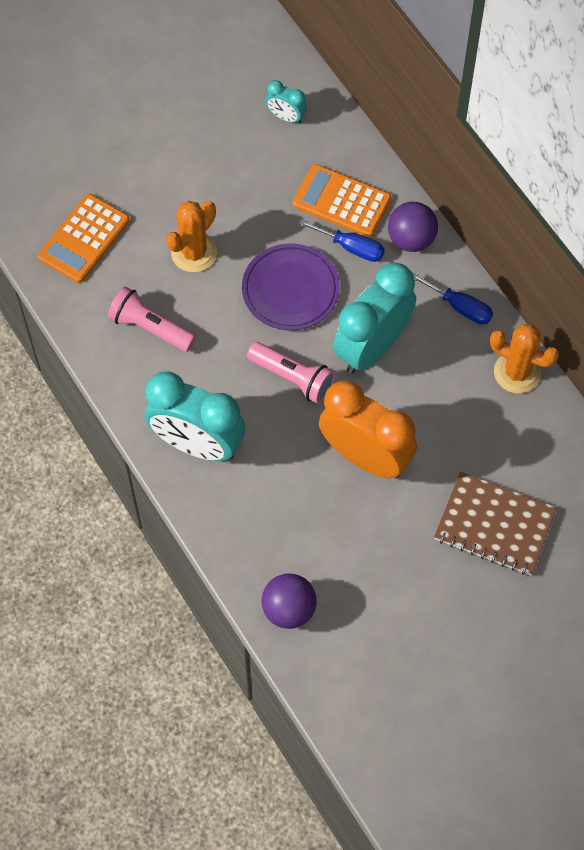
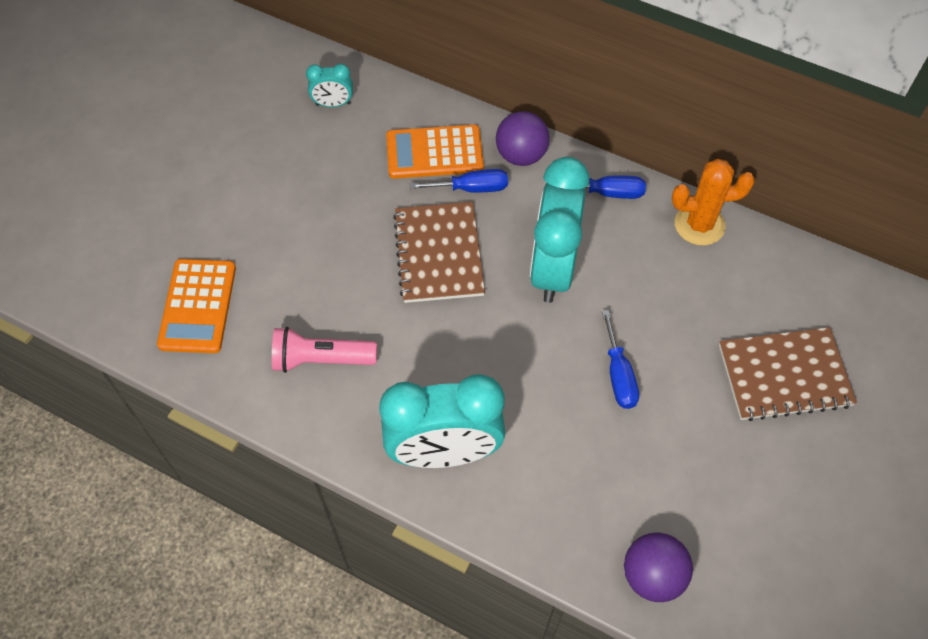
camera: 30 degrees left, 5 degrees down
orange cactus [166,201,217,272] -> none
purple plate [242,243,340,330] -> brown notebook [393,202,485,303]
pink flashlight [247,342,336,404] -> none
orange clock [319,381,417,478] -> blue screwdriver [602,310,639,409]

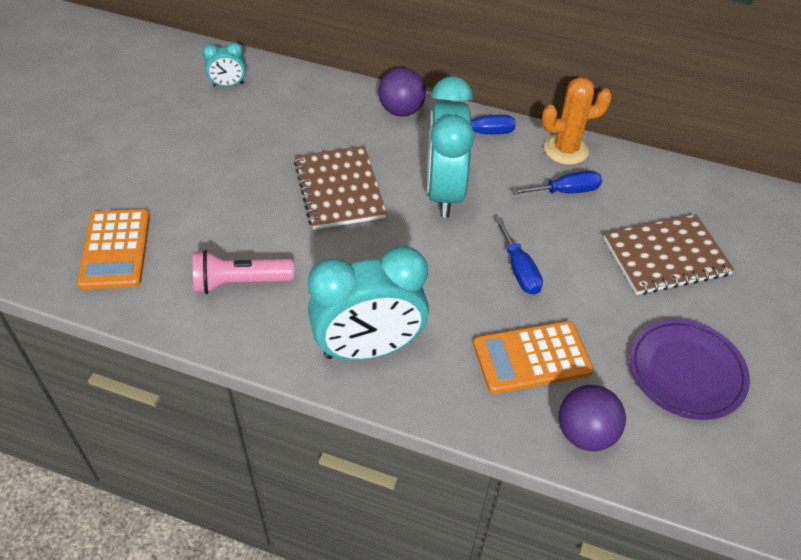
camera: 10 degrees left, 10 degrees down
orange calculator [386,125,484,179] -> orange calculator moved to [473,321,594,394]
blue screwdriver [410,169,508,192] -> blue screwdriver moved to [511,171,602,195]
none -> purple plate [629,319,750,420]

